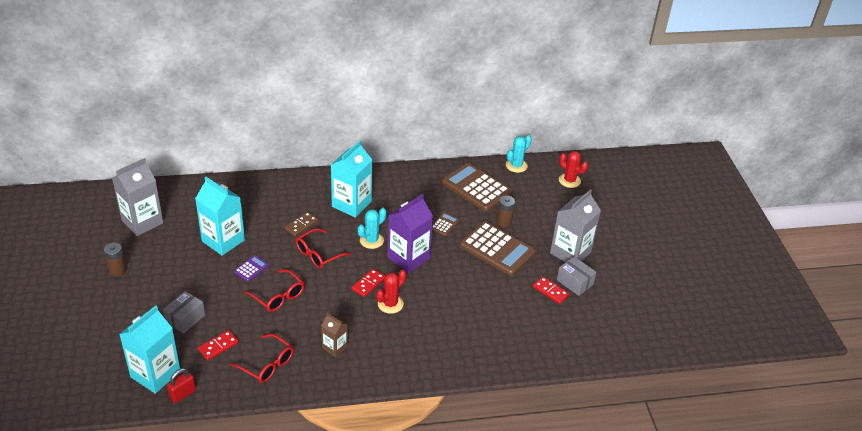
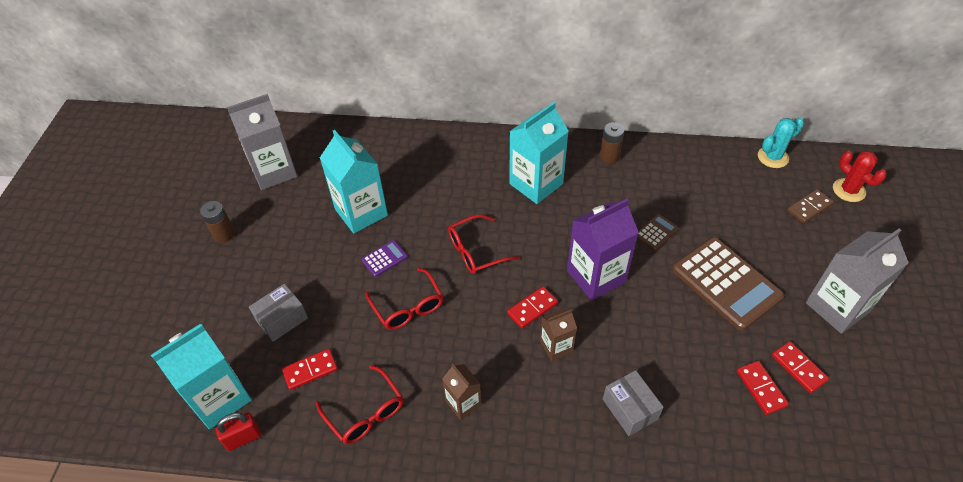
camera: 20 degrees right, 10 degrees up
brown domino [284,211,318,237] -> brown domino moved to [787,189,834,224]
turquoise cactus [358,208,387,249] -> none
red cactus [376,270,406,314] -> brown carton [540,308,577,361]
brown calculator [442,163,512,212] -> none
brown battery [497,195,515,227] -> brown battery moved to [600,122,625,163]
grey box [557,256,596,296] -> grey box moved to [603,370,664,436]
none -> red domino [737,361,789,415]

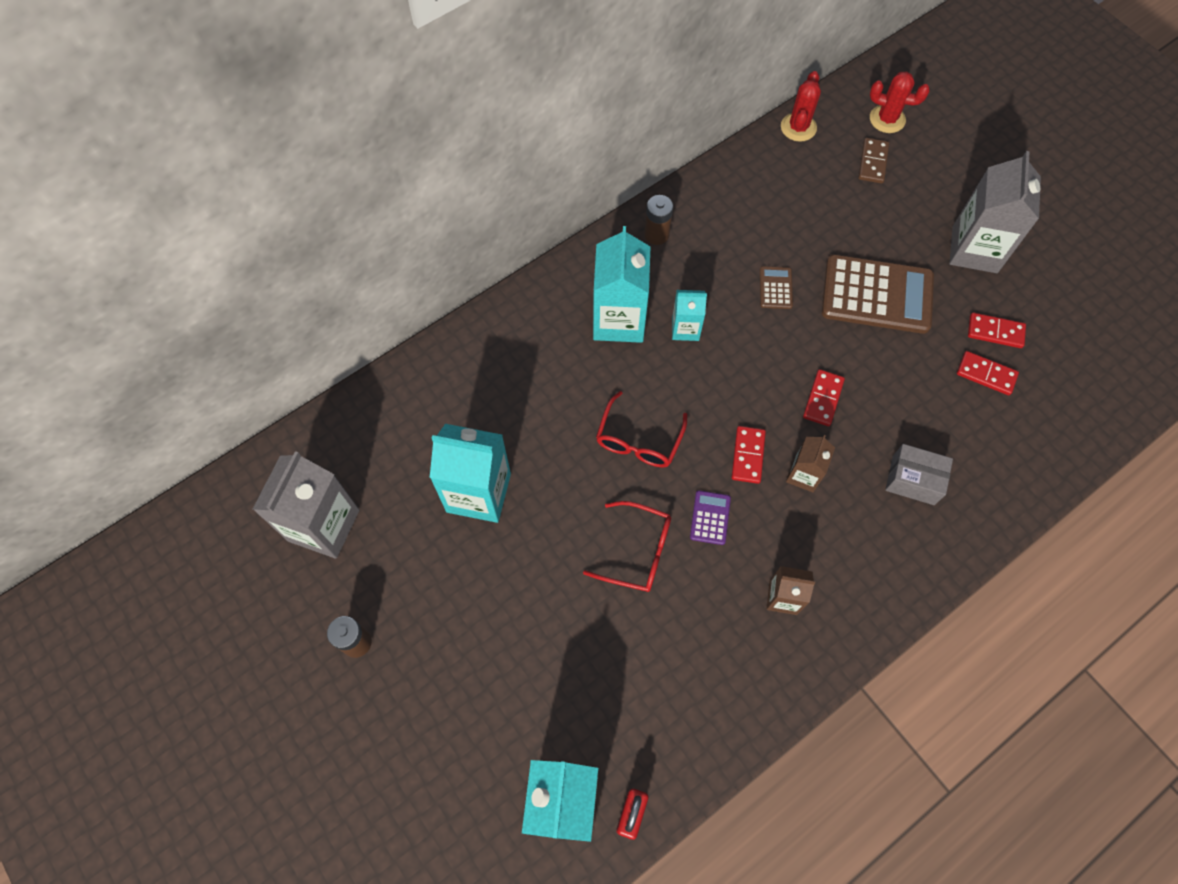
camera: 45 degrees left, 15 degrees up
grey box [249,284,308,342] -> none
red domino [282,349,338,390] -> red domino moved to [803,369,845,426]
red glasses [316,365,403,444] -> none
purple calculator [361,240,408,277] -> purple calculator moved to [690,490,731,545]
purple carton [567,199,639,301] -> none
turquoise cactus [758,117,804,168] -> red cactus [781,71,821,142]
none -> turquoise carton [672,290,707,341]

